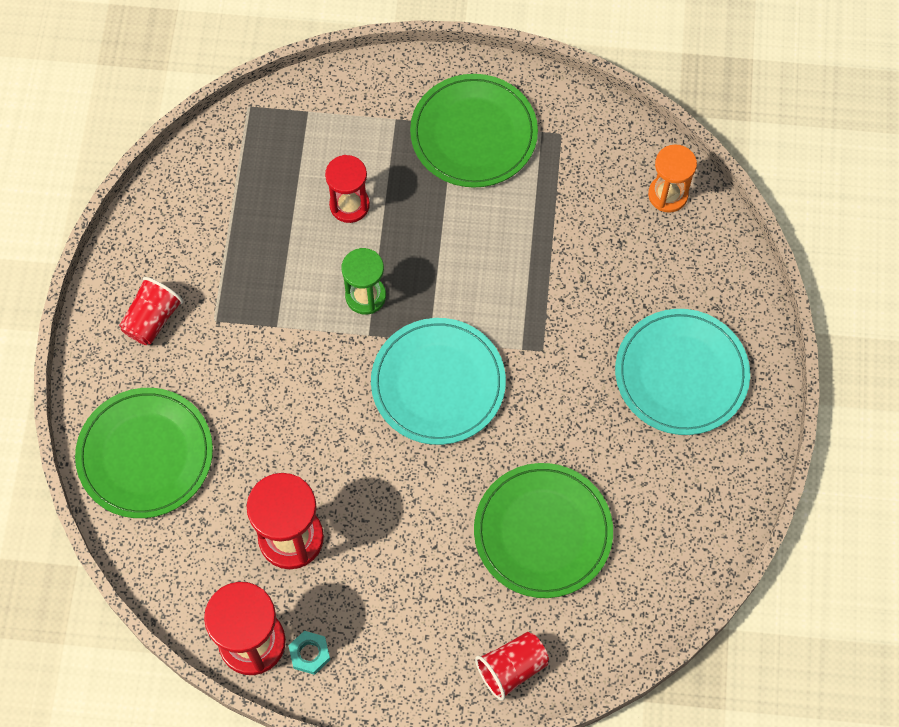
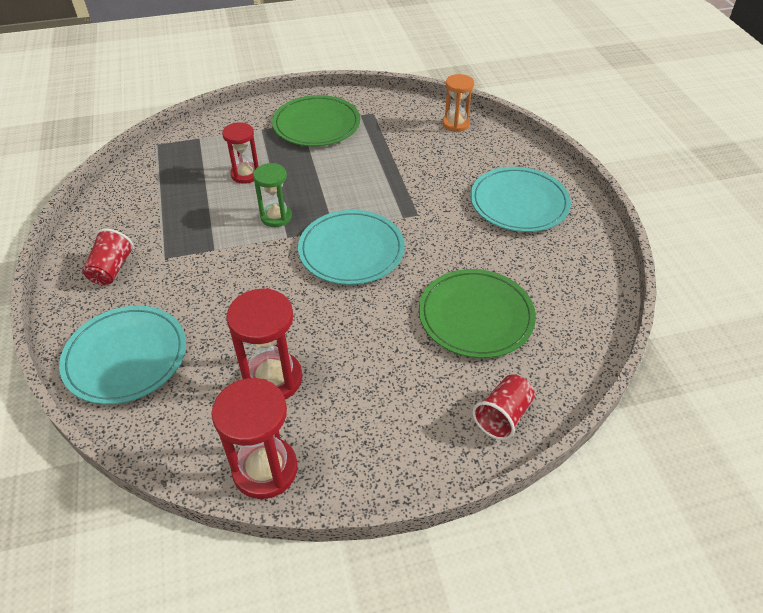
camera: 20 degrees left, 20 degrees down
green plate [75,388,213,518] -> turquoise plate [59,306,186,404]
turquoise nut [288,631,330,675] -> none

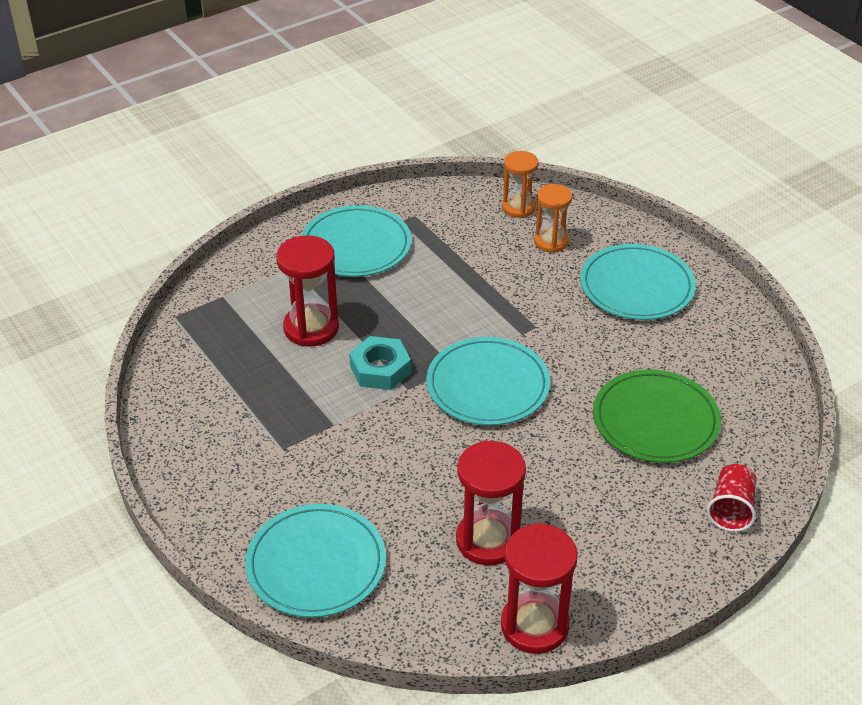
camera: 20 degrees left, 5 degrees down
red cup [82,229,134,285] -> none
red hourglass [222,122,259,184] -> red hourglass [276,235,339,347], size x1.52
green hourglass [253,163,292,227] -> turquoise nut [349,336,411,390]
green plate [272,95,360,146] -> turquoise plate [301,205,412,277]
none -> orange hourglass [534,184,572,253]

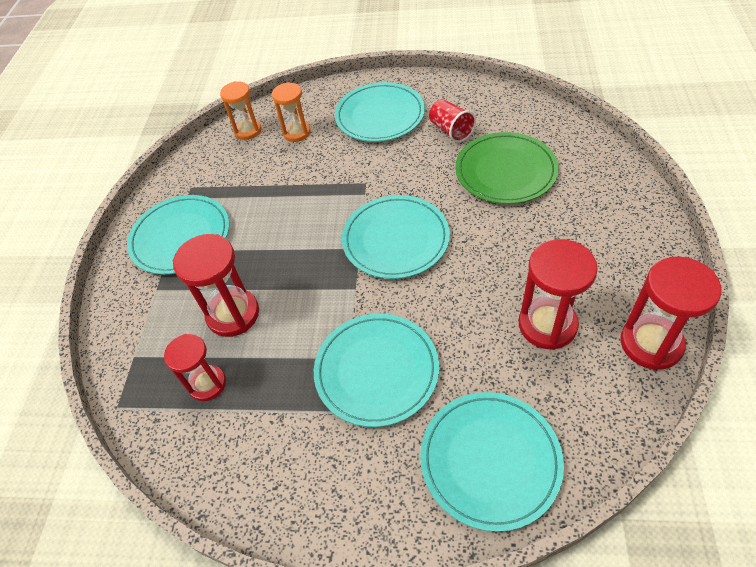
camera: 45 degrees left, 10 degrees up
turquoise nut [349,336,411,390] -> none
red cup [707,464,756,532] -> red cup moved to [429,99,476,143]
none -> red hourglass [164,334,226,401]
none -> turquoise plate [314,314,439,427]

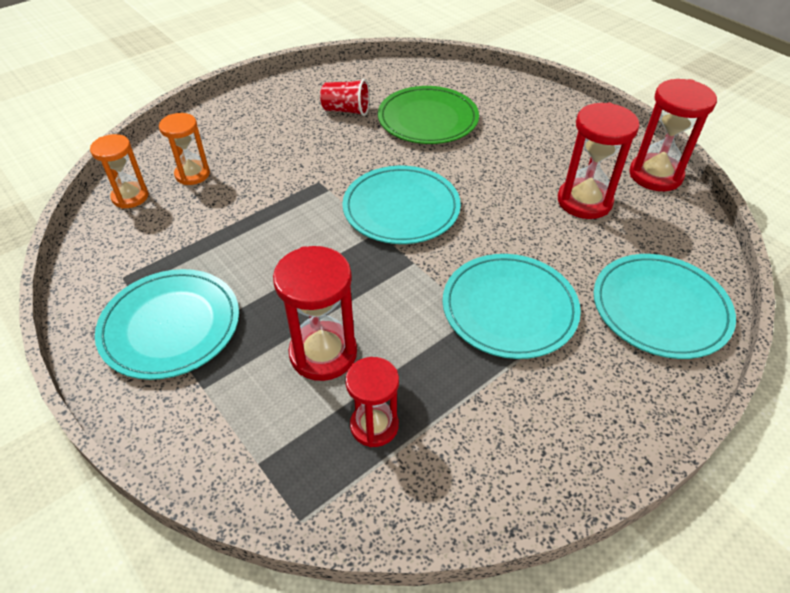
camera: 50 degrees left, 5 degrees down
turquoise plate [335,82,425,142] -> none

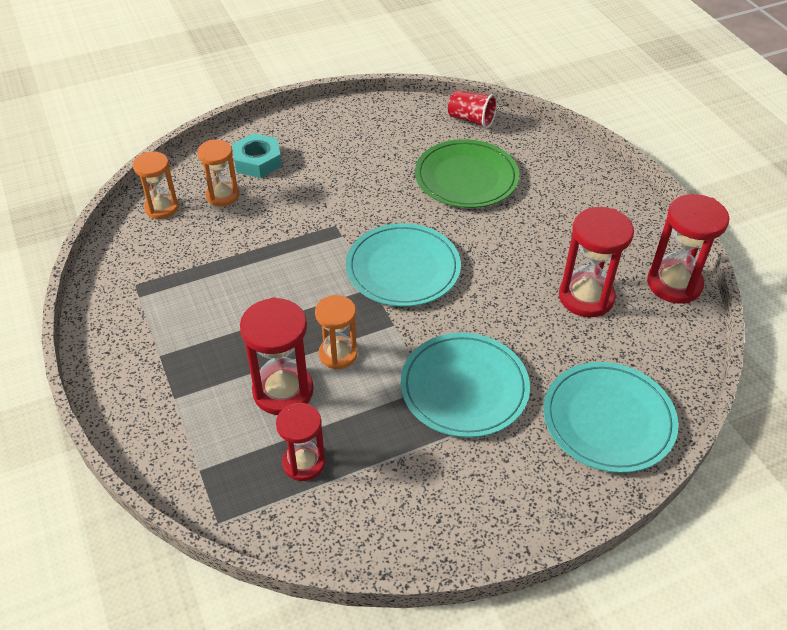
camera: 15 degrees right, 0 degrees up
turquoise plate [95,269,239,380] -> none
red cup [320,79,370,116] -> red cup moved to [448,90,497,129]
none -> turquoise nut [232,133,282,178]
none -> orange hourglass [315,295,358,369]

